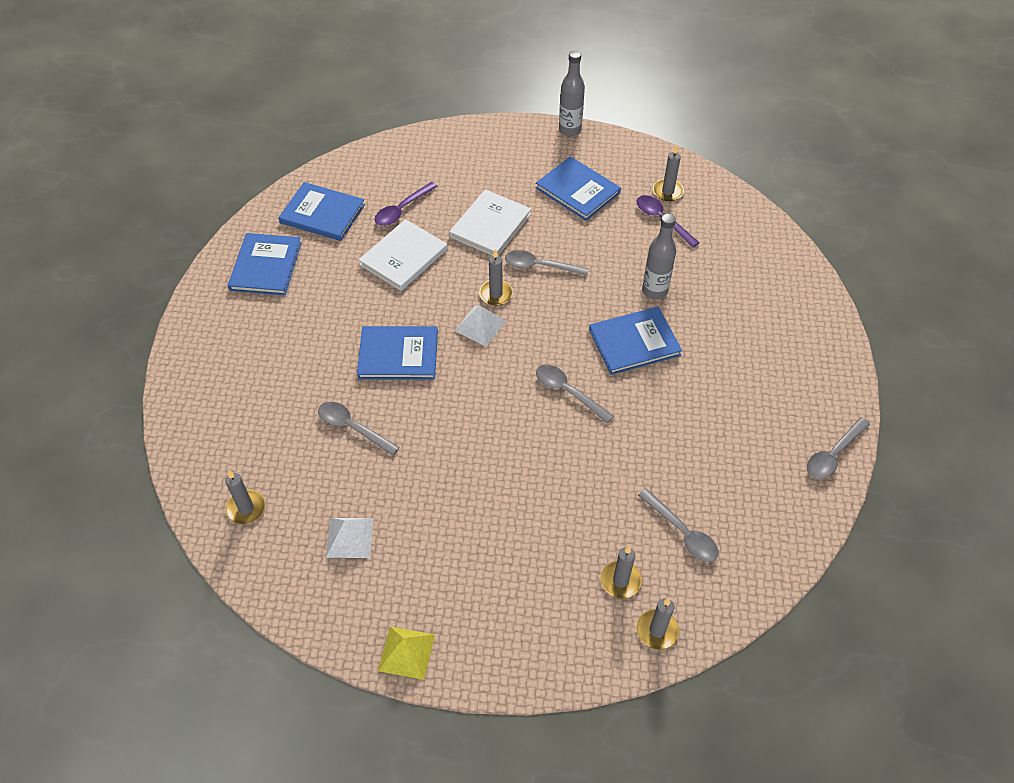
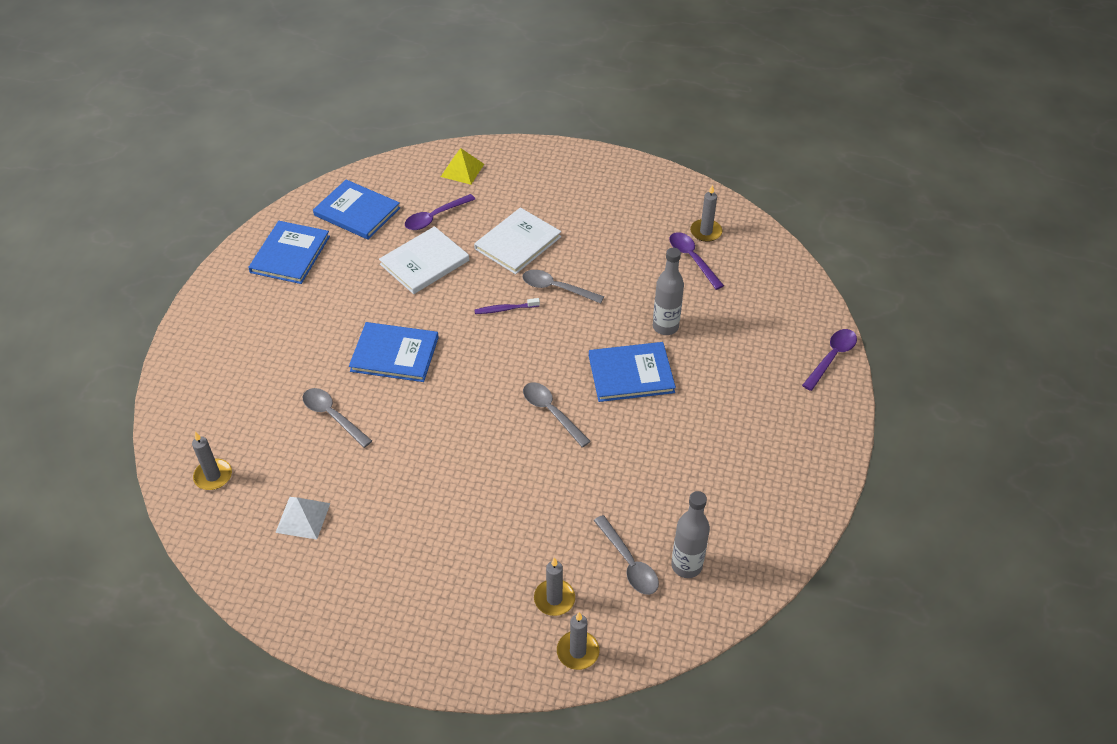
camera: 10 degrees right, 5 degrees down
yellow pyramid [378,626,435,680] -> yellow pyramid moved to [441,148,484,185]
white pyramid [455,305,506,347] -> none
grey candle [479,249,513,305] -> purple toothbrush [475,298,540,314]
blue book [536,156,621,221] -> none
grey bottle [559,51,585,136] -> grey bottle moved to [671,491,710,578]
grey spoon [807,417,870,479] -> none
none -> purple spoon [802,329,857,391]

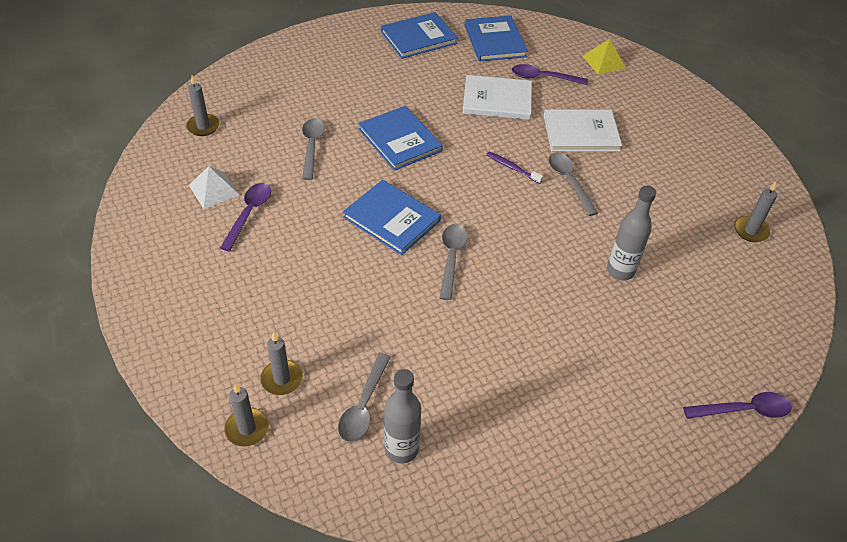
camera: 45 degrees right, 0 degrees up
blue book [589,342,676,402] -> blue book moved to [343,180,441,255]
purple spoon [670,232,724,290] -> purple spoon moved to [220,183,271,251]

